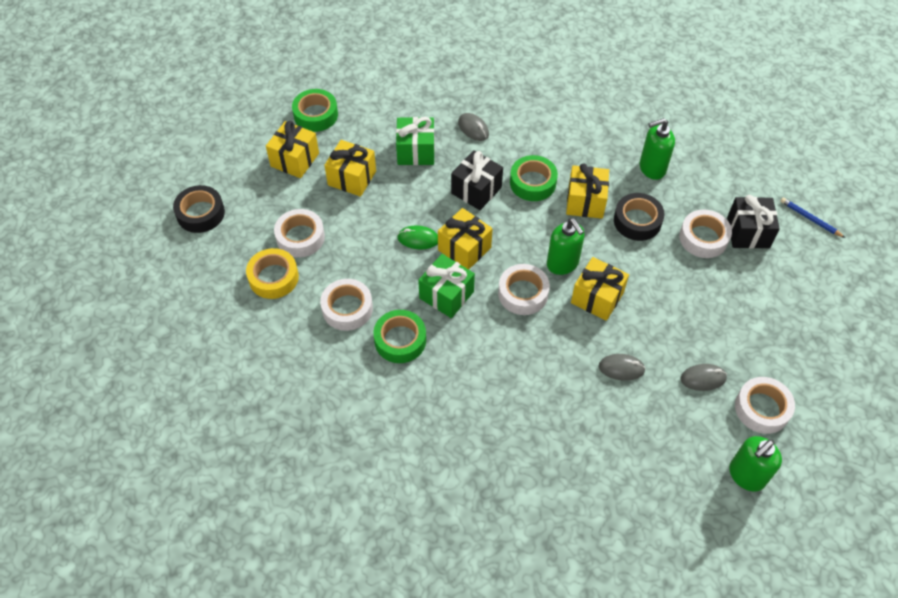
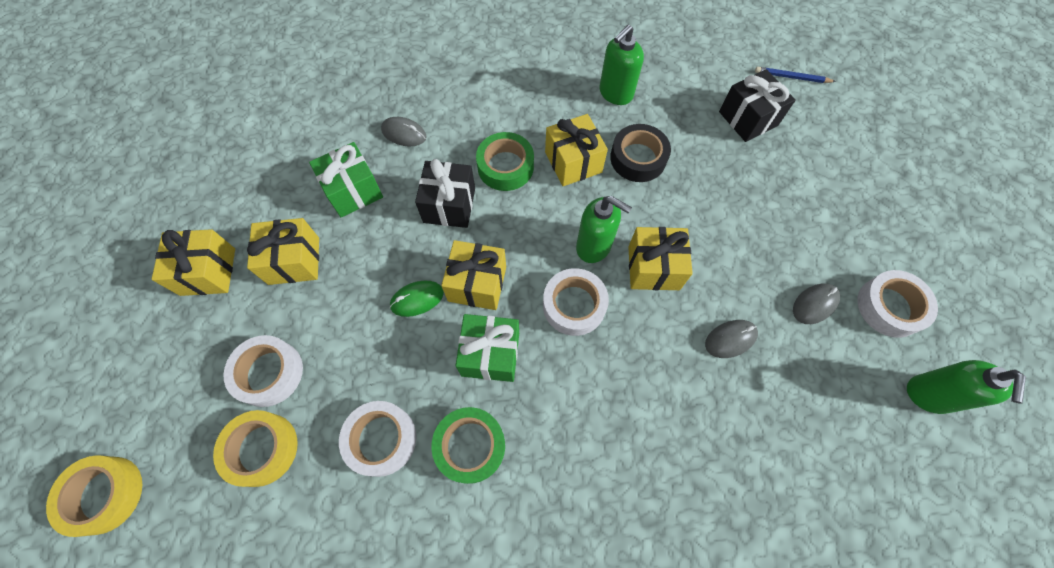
camera: 30 degrees left, 10 degrees up
black tape [173,185,225,233] -> none
green tape [292,89,338,132] -> none
white tape [679,209,732,258] -> none
none -> yellow tape [46,455,142,537]

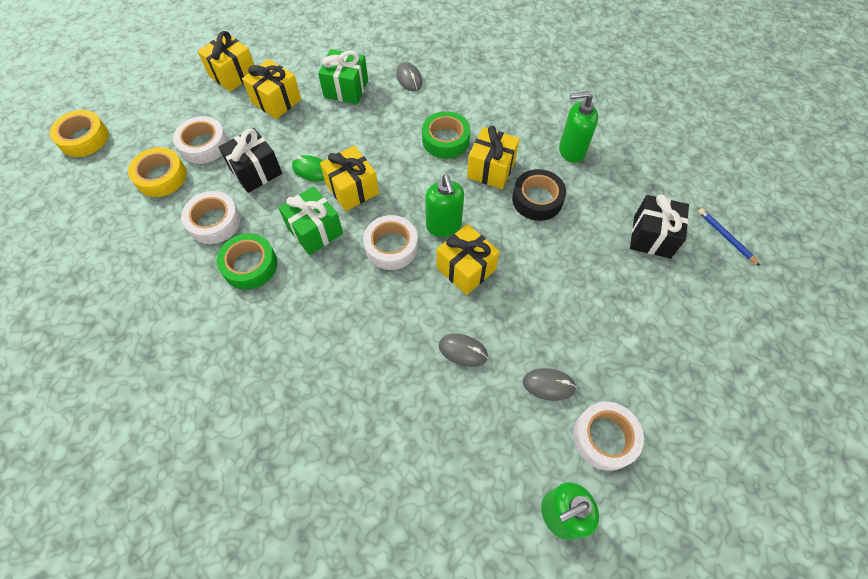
camera: 45 degrees right, 5 degrees down
black gift [415,159,475,228] -> black gift moved to [218,128,282,193]

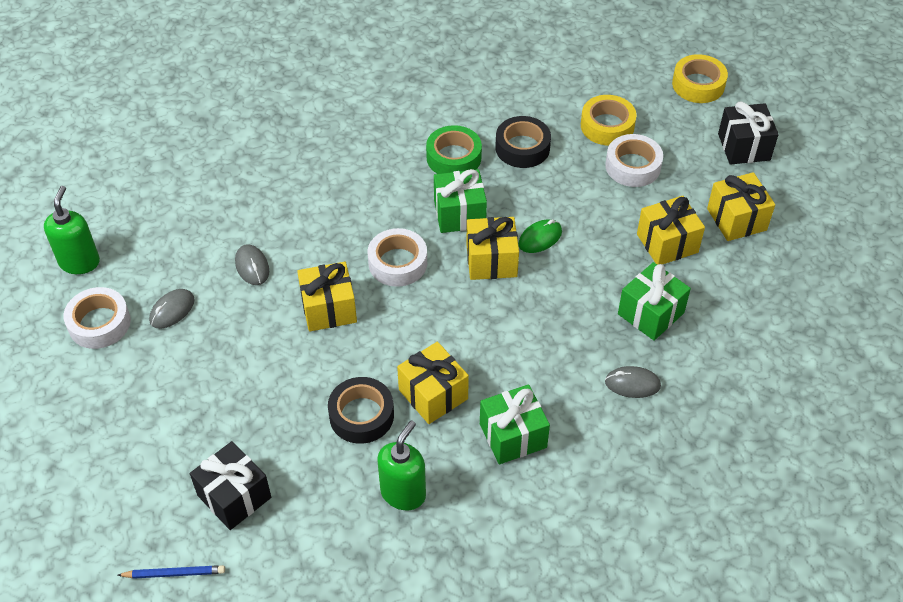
camera: 120 degrees right, 10 degrees down
white tape [181,191,241,244] -> black tape [495,116,551,168]
black gift [218,128,282,193] -> black gift moved to [718,101,779,165]
green tape [422,111,470,159] -> none
green soap dispenser [425,174,464,237] -> none
grey mouse [439,334,488,367] -> grey mouse turned 75 degrees counterclockwise [235,244,269,285]
none -> green gift [480,384,550,464]

